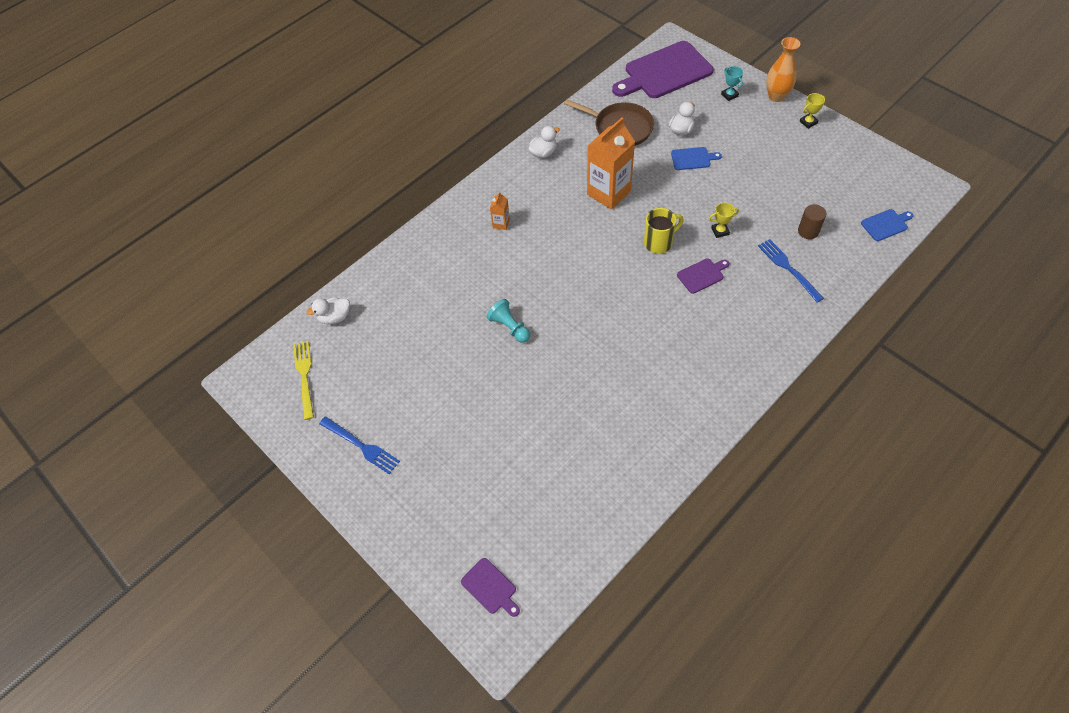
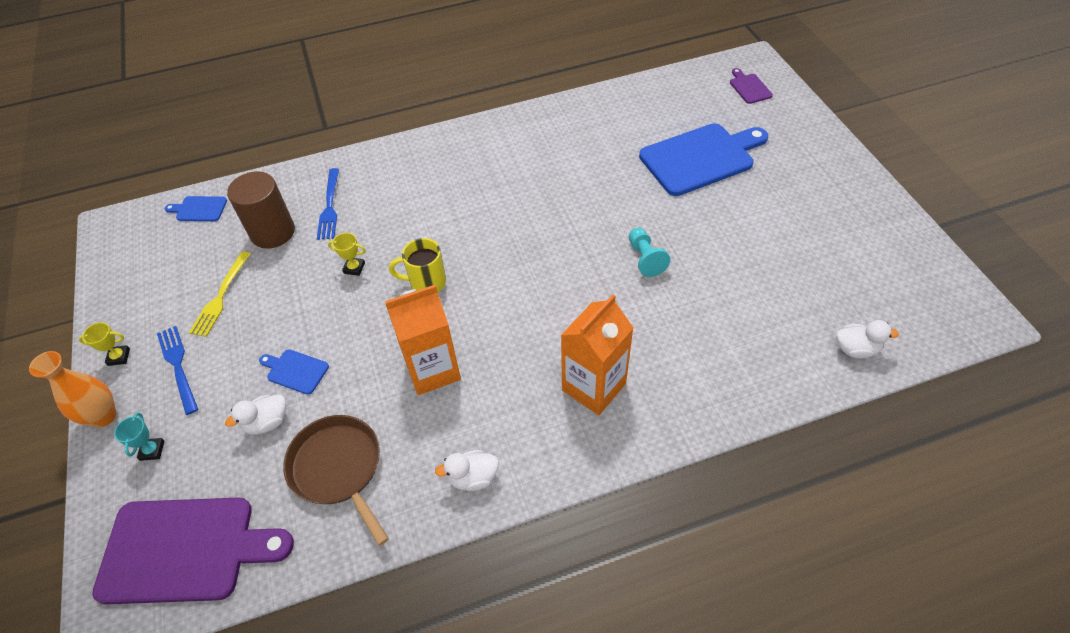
camera: 155 degrees left, 5 degrees down
yellow fork [293,341,314,420] -> yellow fork moved to [189,251,251,337]
blue fork [319,416,400,474] -> blue fork moved to [157,326,198,415]
orange carton [490,191,510,230] -> orange carton [560,294,633,415], size x2.24
purple cutting board [677,258,730,294] -> none
brown cylinder [798,204,826,239] -> brown cylinder [227,171,295,249], size x1.82
none -> blue cutting board [639,123,768,196]

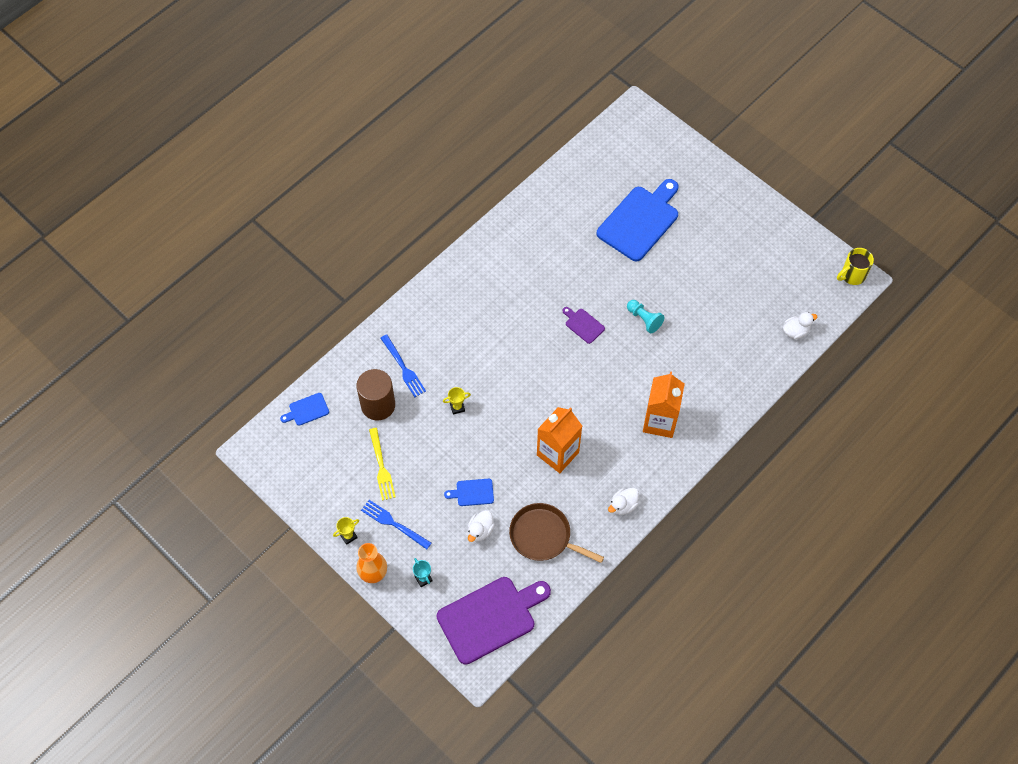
camera: 30 degrees left, 10 degrees up
yellow mug [389,238,446,292] -> yellow mug moved to [837,248,874,285]
purple cutting board [730,68,773,104] -> purple cutting board moved to [563,307,605,344]

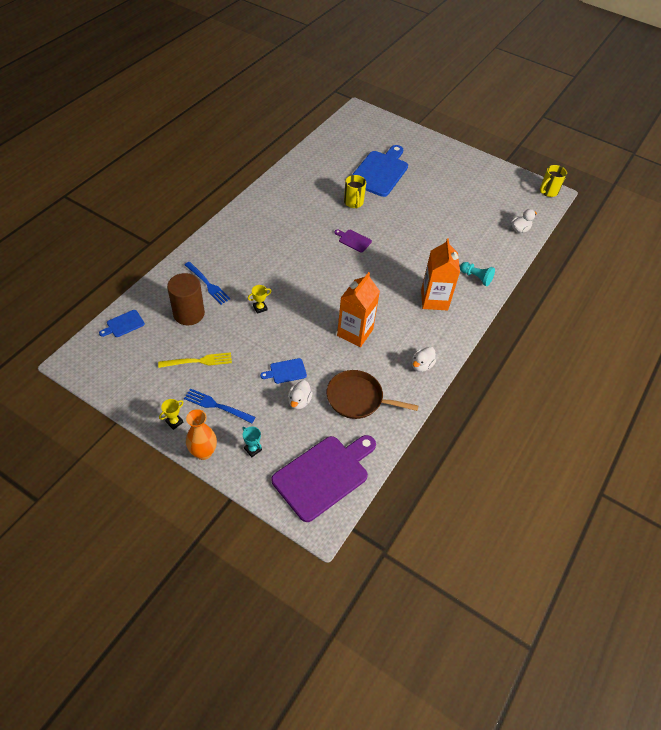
camera: 15 degrees left, 10 degrees down
yellow fork [369,428,395,501] -> yellow fork turned 75 degrees counterclockwise [158,352,232,368]
turquoise pawn [627,300,664,333] -> turquoise pawn moved to [460,262,495,286]
none -> yellow mug [344,175,366,208]

